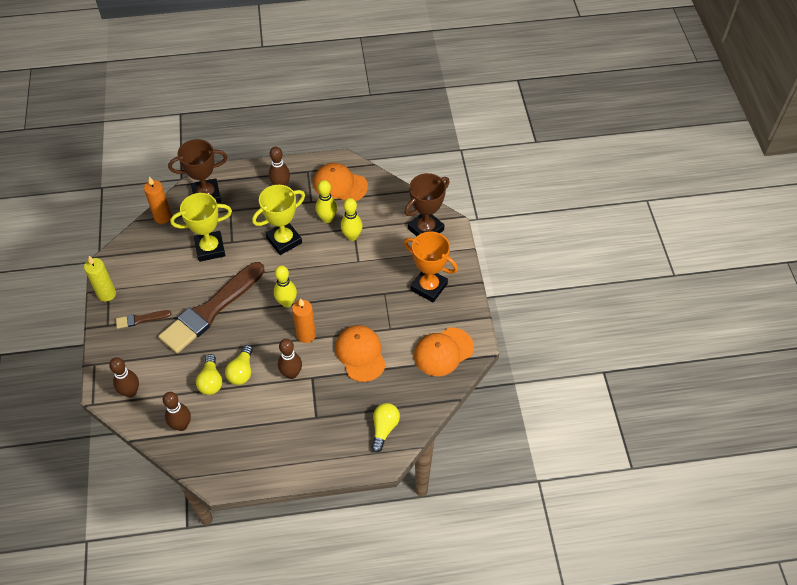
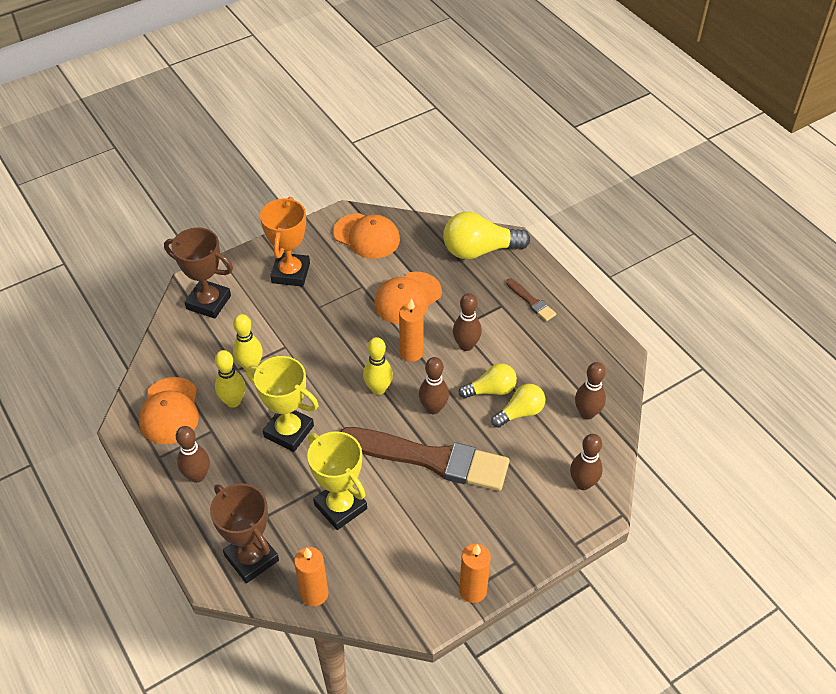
camera: 115 degrees left, 5 degrees down
yellow candle [84,256,116,302] -> orange candle [459,543,491,603]
brown brush [116,310,171,329] -> brown brush moved to [506,279,556,321]
yellow light bulb [371,403,400,453] -> yellow light bulb [443,212,530,260], size x1.66
none -> brown bowling pin [419,357,449,414]

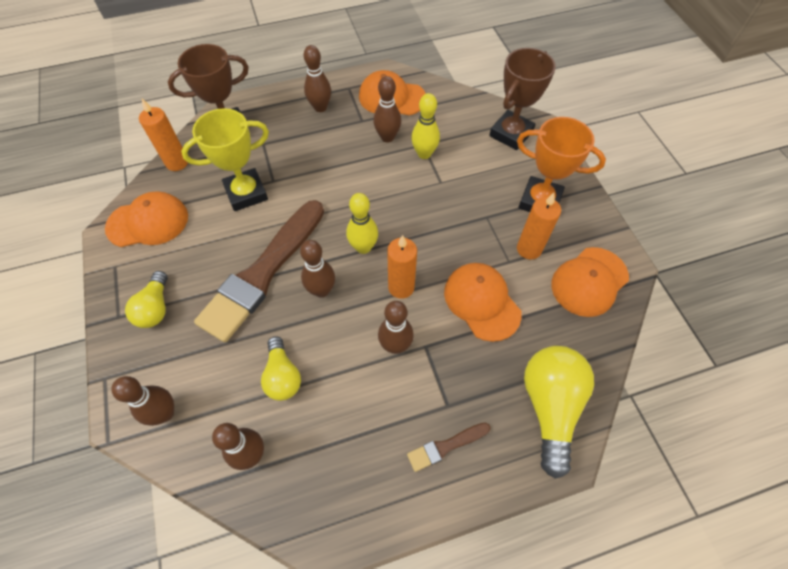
camera: 105 degrees right, 10 degrees up
yellow bowling pin [215,350,245,408] -> brown bowling pin [374,76,401,143]
yellow trophy [246,356,319,452] -> none
yellow light bulb [459,363,517,399] -> yellow light bulb moved to [125,271,168,328]
orange candle [459,543,491,603] -> orange candle moved to [517,193,561,259]
none -> orange cap [105,192,188,247]

